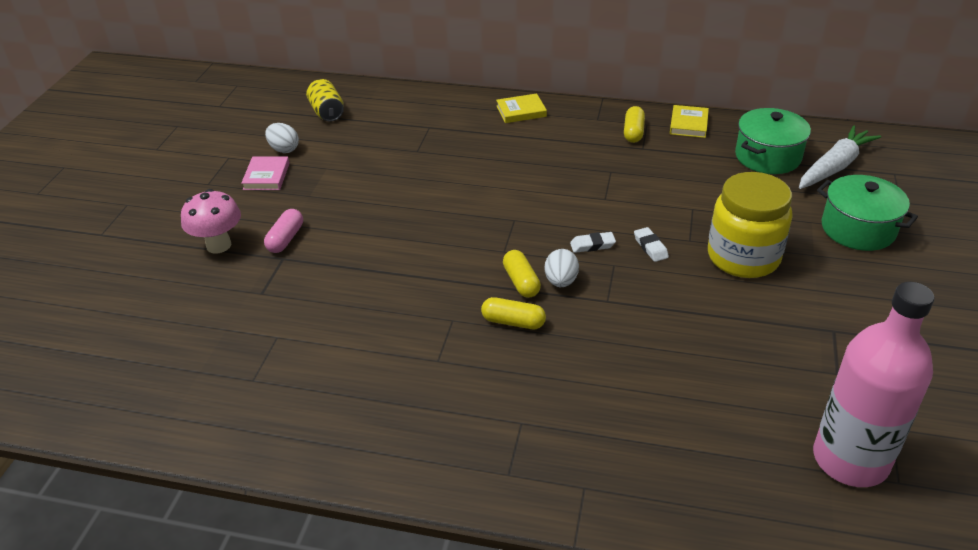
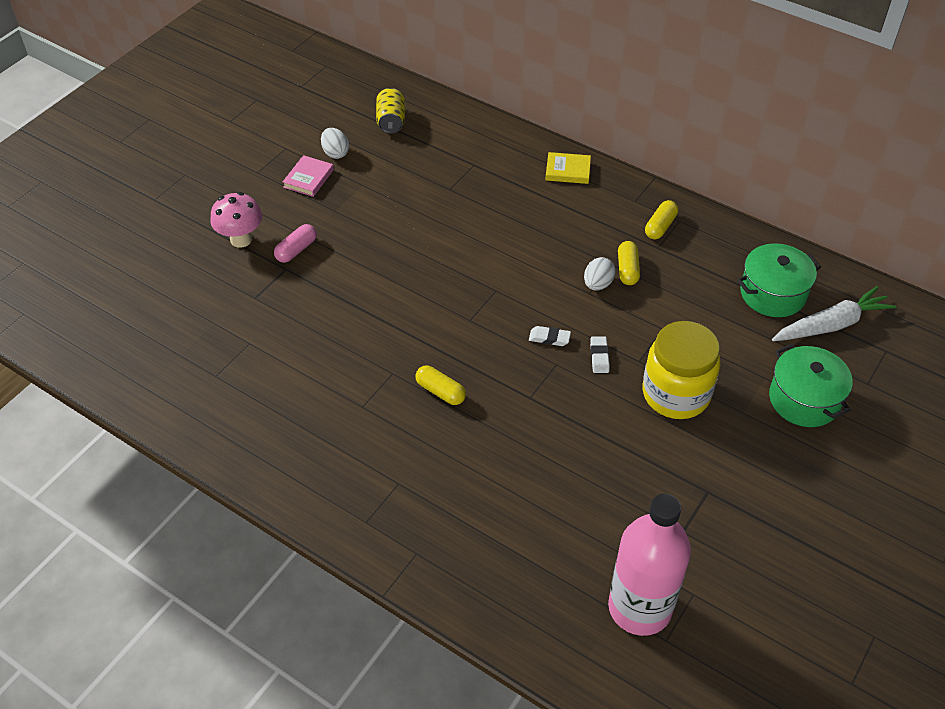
camera: 20 degrees right, 10 degrees up
yellow capsule [503,250,541,298] -> yellow capsule moved to [618,241,640,285]
white egg [545,249,579,287] -> white egg moved to [584,257,616,290]
yellow book [670,105,709,138] -> none

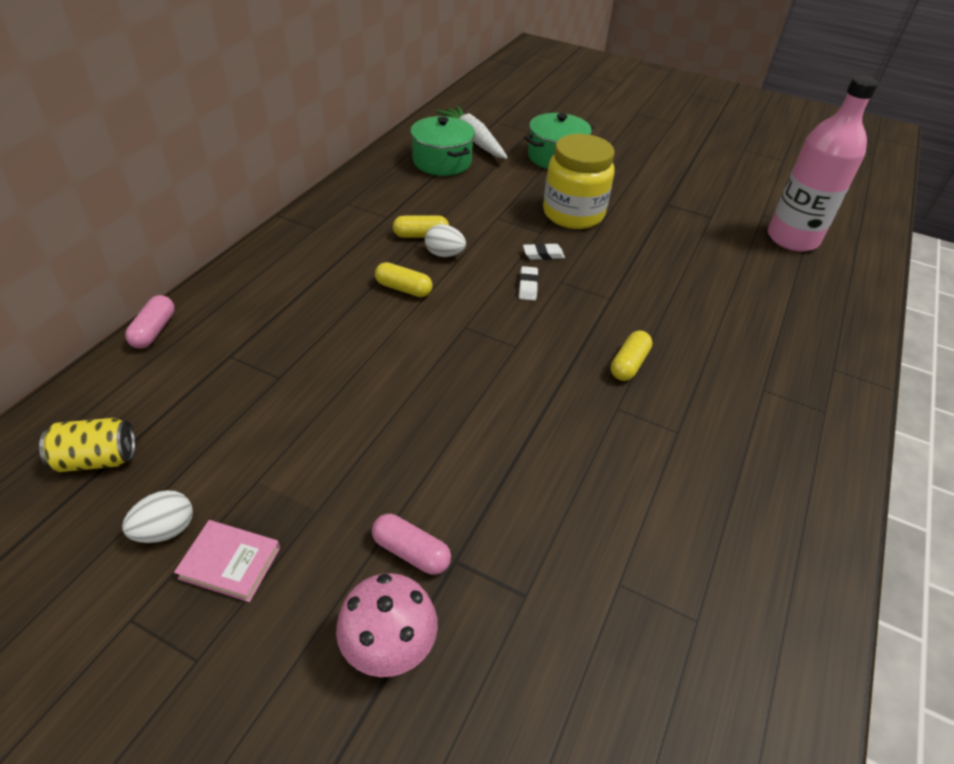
camera: 100 degrees left, 5 degrees down
yellow book [546,152,591,184] -> none
yellow capsule [645,200,678,239] -> yellow capsule moved to [375,262,432,297]
none -> pink capsule [125,295,175,349]

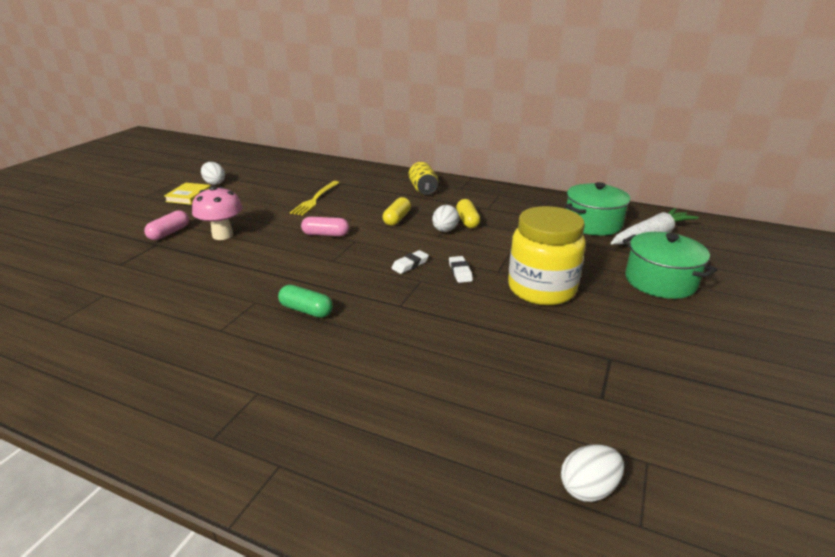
camera: 90 degrees right, 15 degrees down
yellow can [39,418,135,472] -> yellow can moved to [409,162,438,195]
pink capsule [125,295,175,349] -> pink capsule moved to [301,217,349,236]
pink book [174,520,280,602] -> yellow book [164,183,211,205]
pink mushroom [336,573,438,677] -> pink mushroom moved to [192,186,243,240]
white eraser [519,266,538,301] -> white eraser turned 45 degrees counterclockwise [391,250,429,274]
yellow capsule [611,331,652,381] -> green capsule [278,285,333,318]
pink bottle [768,76,878,252] -> white egg [561,444,624,502]
none -> yellow fork [290,181,340,216]

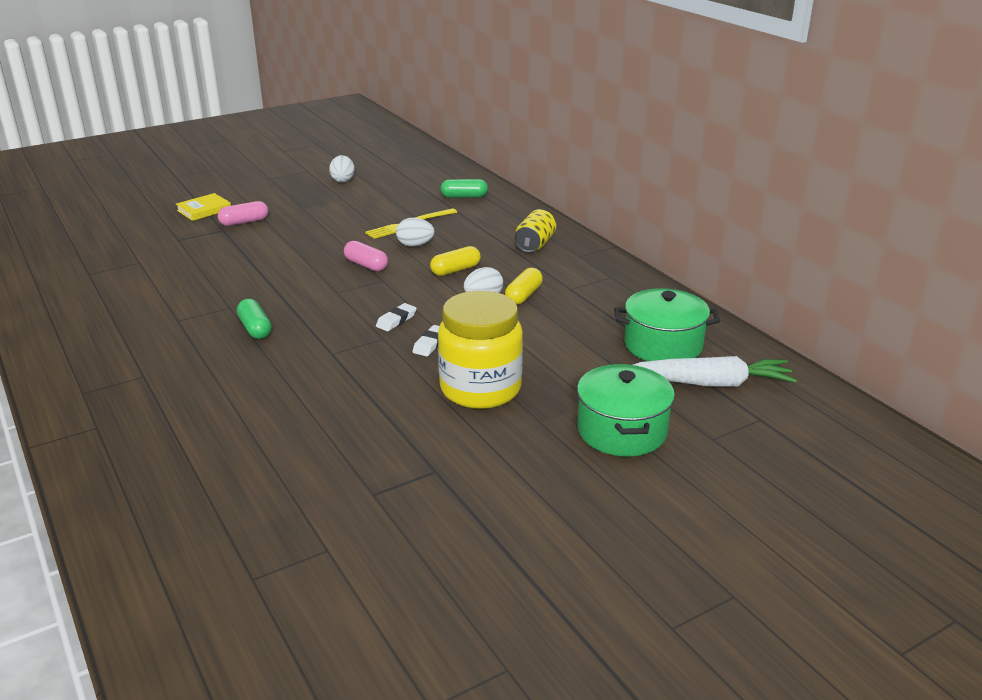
camera: 35 degrees right, 0 degrees up
yellow book [164,183,211,205] -> yellow book moved to [176,193,231,221]
pink mushroom [192,186,243,240] -> none
white eraser [391,250,429,274] -> white eraser turned 45 degrees counterclockwise [376,303,417,331]
white egg [561,444,624,502] -> white egg moved to [396,218,434,247]
none -> green capsule [441,179,488,198]

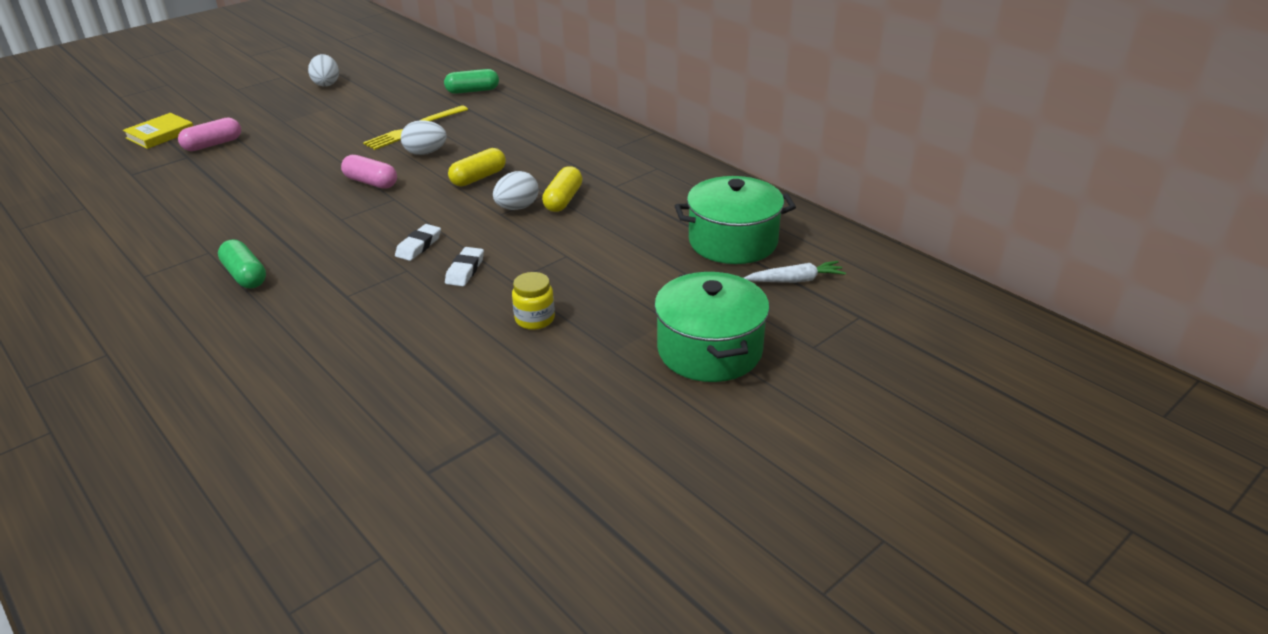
camera: 10 degrees left, 5 degrees up
yellow jar [438,291,523,409] -> yellow jar [512,272,555,330], size x0.41
yellow can [514,209,556,253] -> none
white carrot [633,356,797,387] -> white carrot [744,261,846,283], size x0.53

